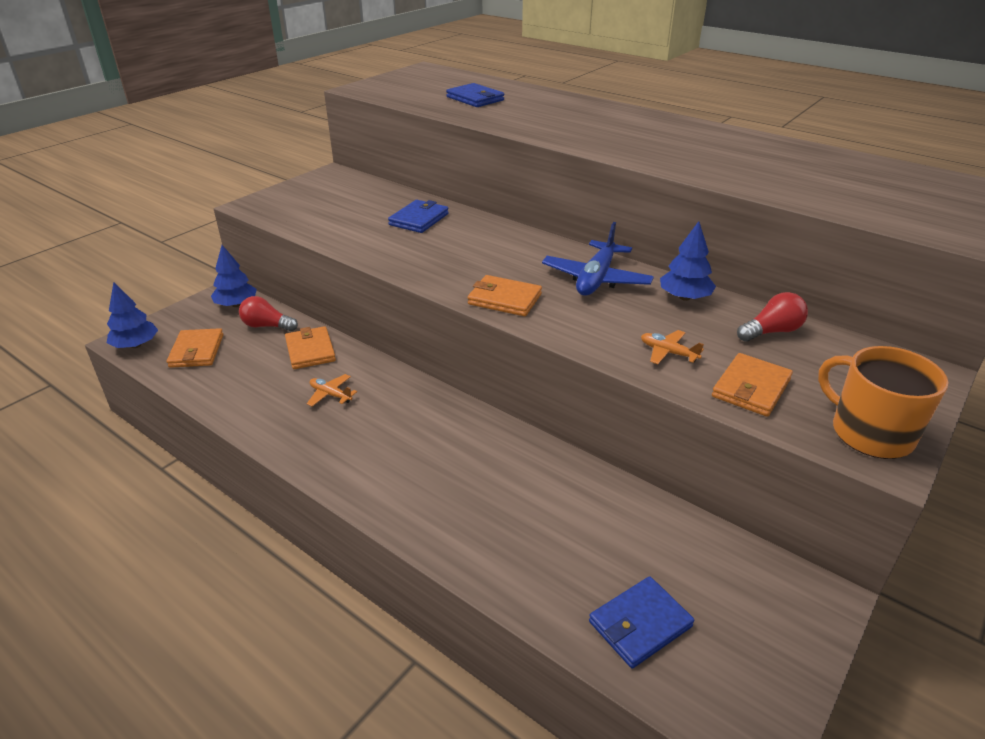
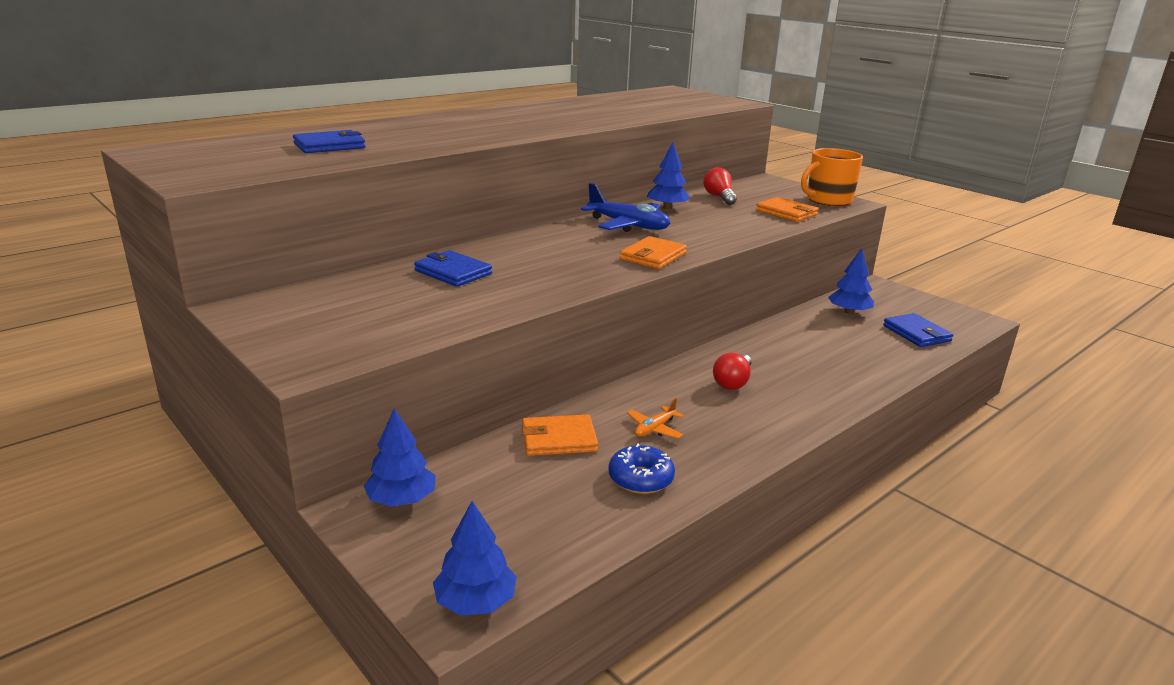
camera: 80 degrees left, 10 degrees down
orange wallet [167,328,223,368] -> none
red light bulb [239,296,298,331] -> red light bulb moved to [713,353,751,390]
orange plane [641,330,704,364] -> none
none -> blue donut [608,444,675,494]
none -> blue tree [828,248,874,314]

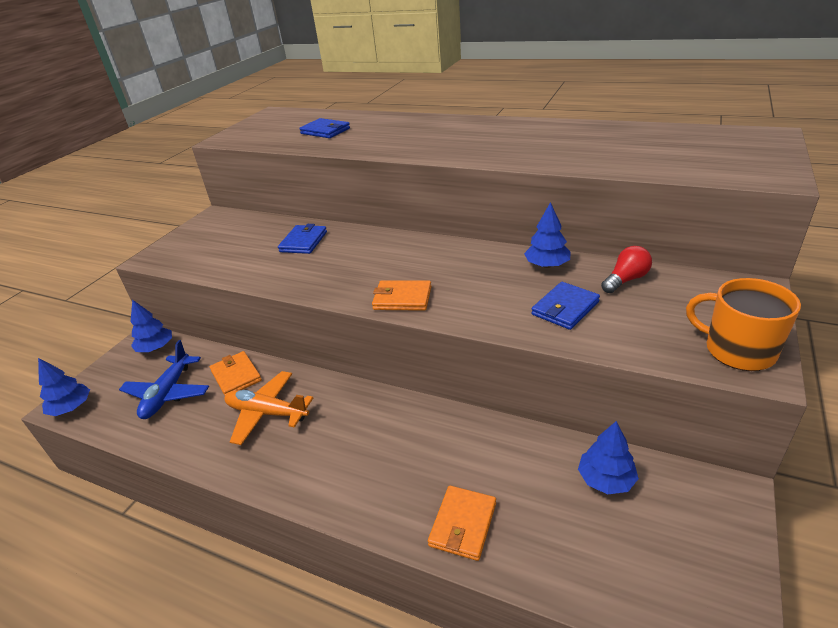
camera: 70 degrees right, 10 degrees up
blue plane [581,183,670,232] -> blue plane moved to [119,340,209,419]
blue donut [608,444,675,494] -> none
orange plane [627,398,684,439] -> orange plane [224,371,313,445], size x1.95
red light bulb [713,353,751,390] -> none
orange wallet [756,197,819,222] -> orange wallet moved to [428,486,496,561]
blue wallet [883,313,953,347] -> blue wallet moved to [532,282,600,330]

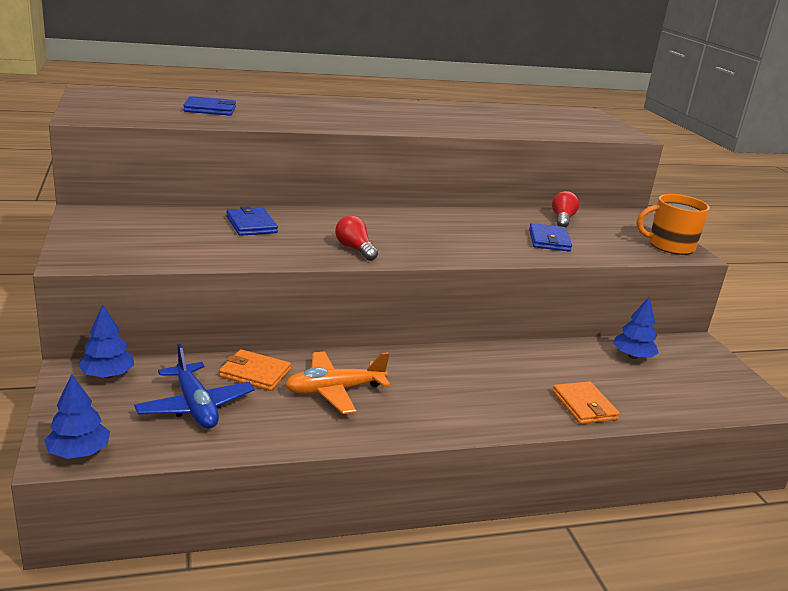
camera: 45 degrees left, 10 degrees down
orange wallet [372,280,432,311] -> none
blue tree [524,202,571,268] -> none
none -> red light bulb [335,215,378,261]

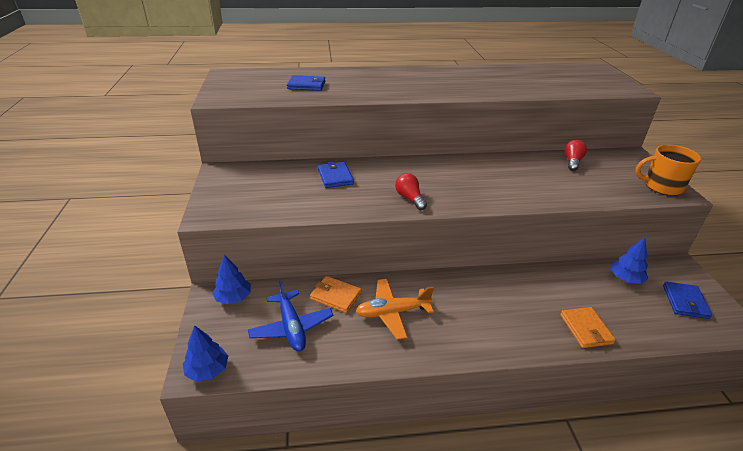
camera: 10 degrees right, 10 degrees up
blue wallet [529,223,572,252] -> blue wallet moved to [663,281,712,319]

